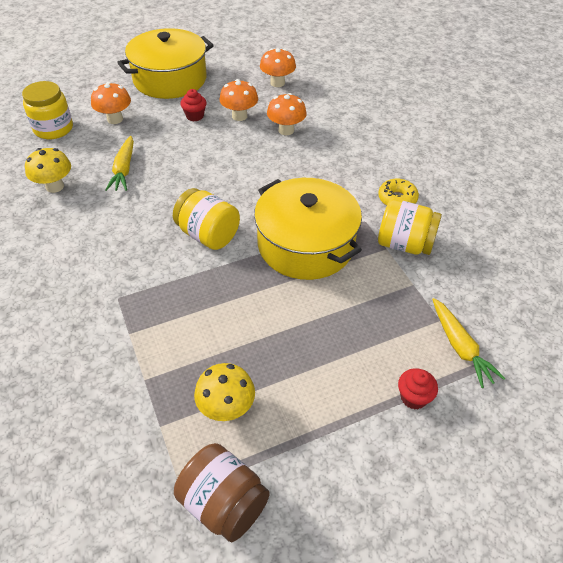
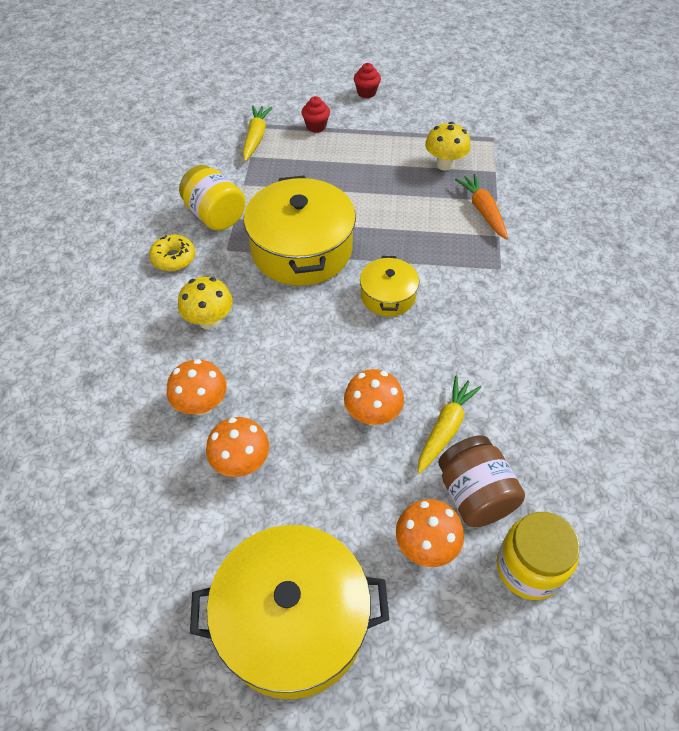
camera: 150 degrees left, 5 degrees up
yellow mushroom [25,148,71,193] -> yellow mushroom moved to [178,277,233,330]
yellow jar [173,188,240,250] -> yellow pot [360,256,419,317]
brown jar [174,443,270,542] -> brown jar moved to [438,435,525,527]
red cupcake [181,89,207,121] -> red cupcake moved to [354,63,381,98]
orange mushroom [260,48,296,87] -> orange mushroom moved to [344,369,404,425]
none -> orange carrot [455,174,508,239]

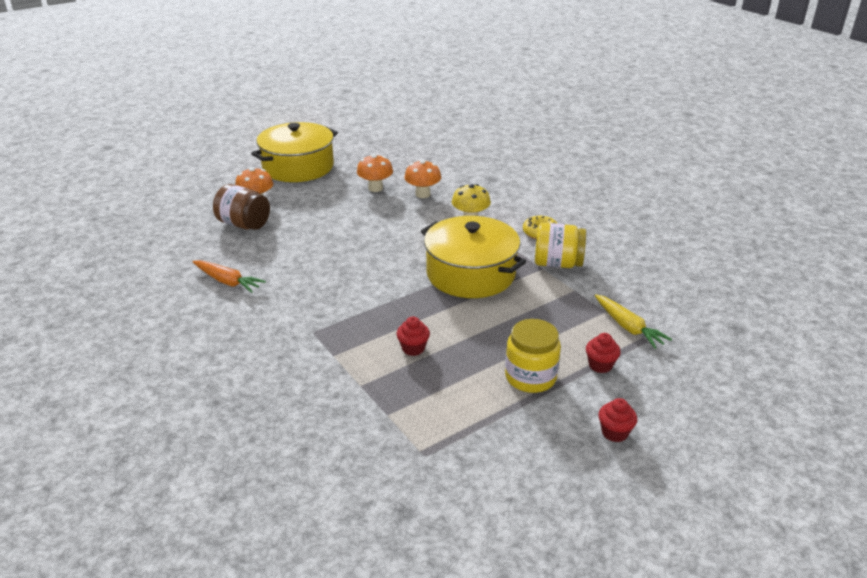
camera: 140 degrees right, 20 degrees down
orange mushroom [344,369,404,425] -> none
yellow pot [360,256,419,317] -> none
yellow carrot [418,376,482,474] -> none
yellow mushroom [425,122,471,171] -> none
orange carrot [455,174,508,239] -> orange carrot moved to [193,260,266,293]
yellow jar [497,512,580,600] -> yellow jar moved to [505,319,561,393]
none -> red cupcake [396,316,430,356]

